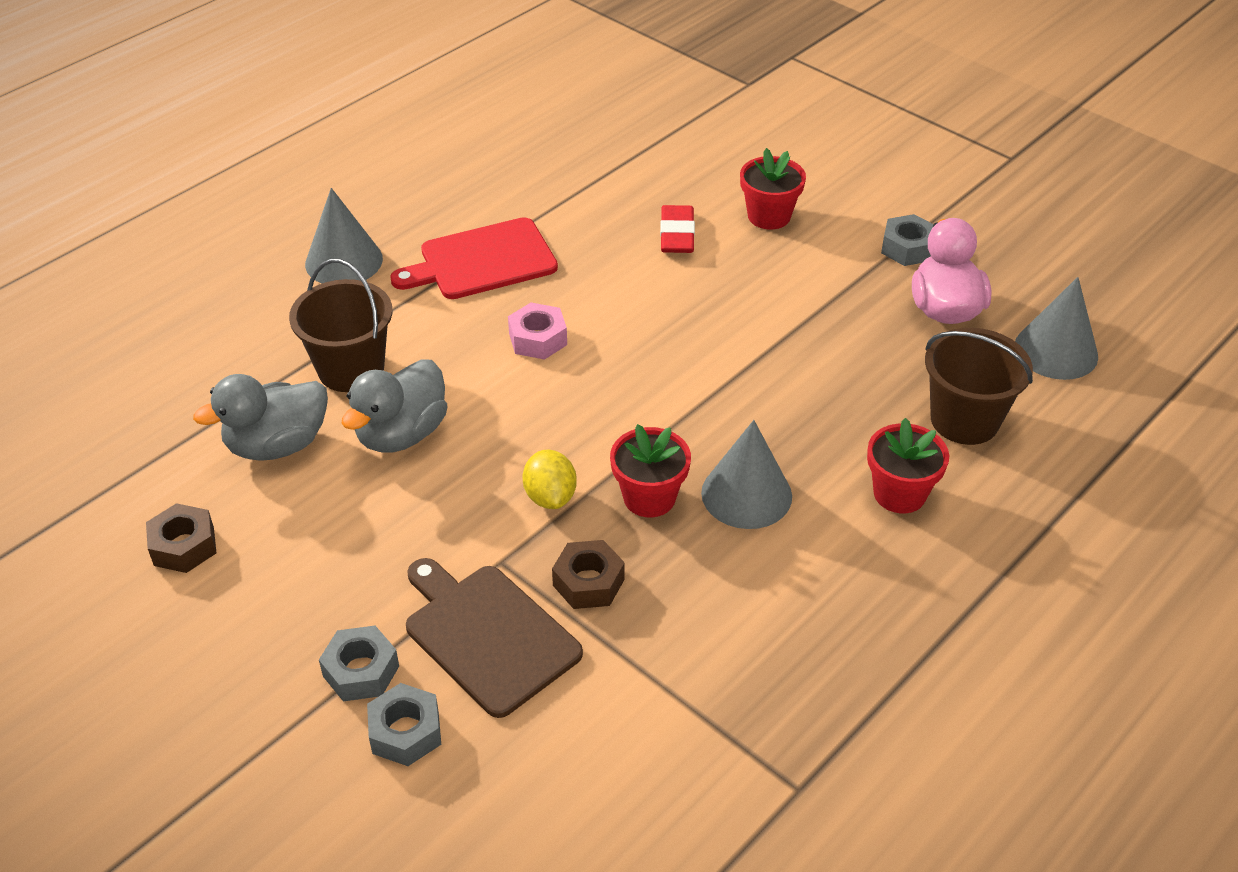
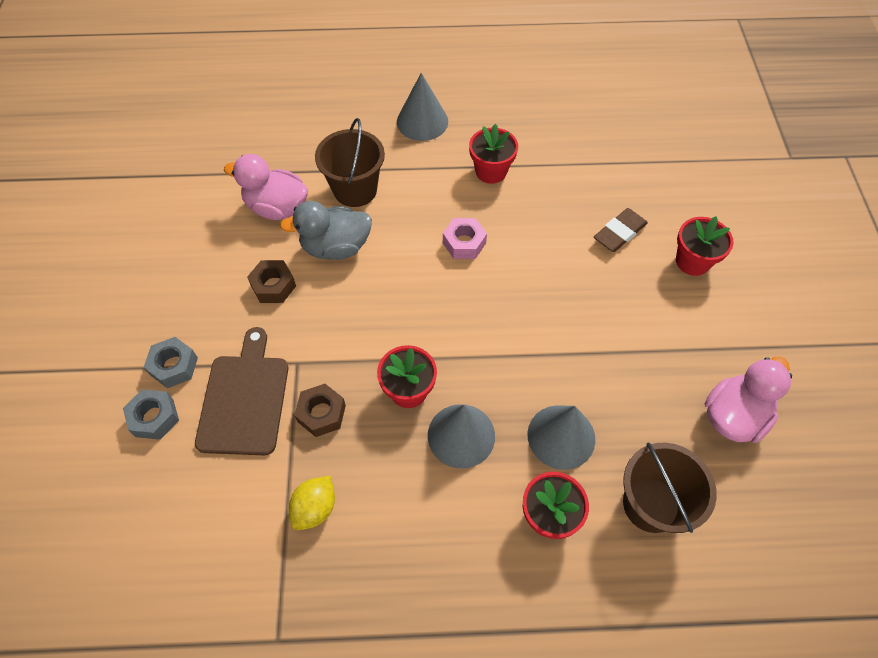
camera: 45 degrees right, 15 degrees up
brown nut [146,503,216,573] -> brown nut moved to [247,260,296,303]
grey duck [193,374,328,461] -> pink duck [224,154,308,220]
red cutting board [390,217,558,299] -> red flower pot [469,124,518,184]
yellow lemon [523,450,577,509] -> yellow lemon moved to [289,476,335,530]
red eraser [660,205,695,253] -> brown eraser [594,208,648,252]
grey nut [881,214,933,266] -> none
grey cone [1015,277,1098,380] -> grey cone moved to [528,405,595,470]

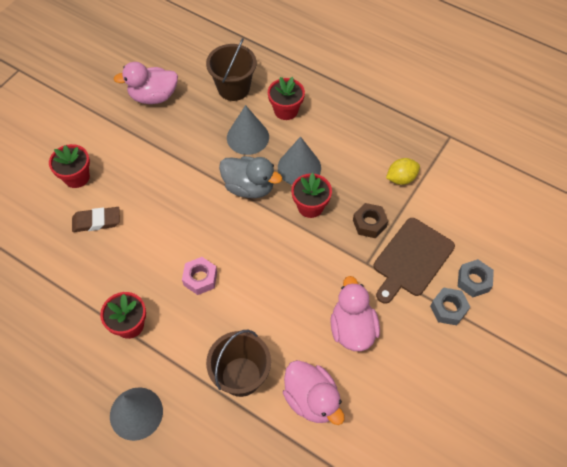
camera: 145 degrees left, 0 degrees up
brown nut [247,260,296,303] -> pink duck [330,276,380,351]
grey duck [280,201,372,260] -> grey duck moved to [219,156,282,198]

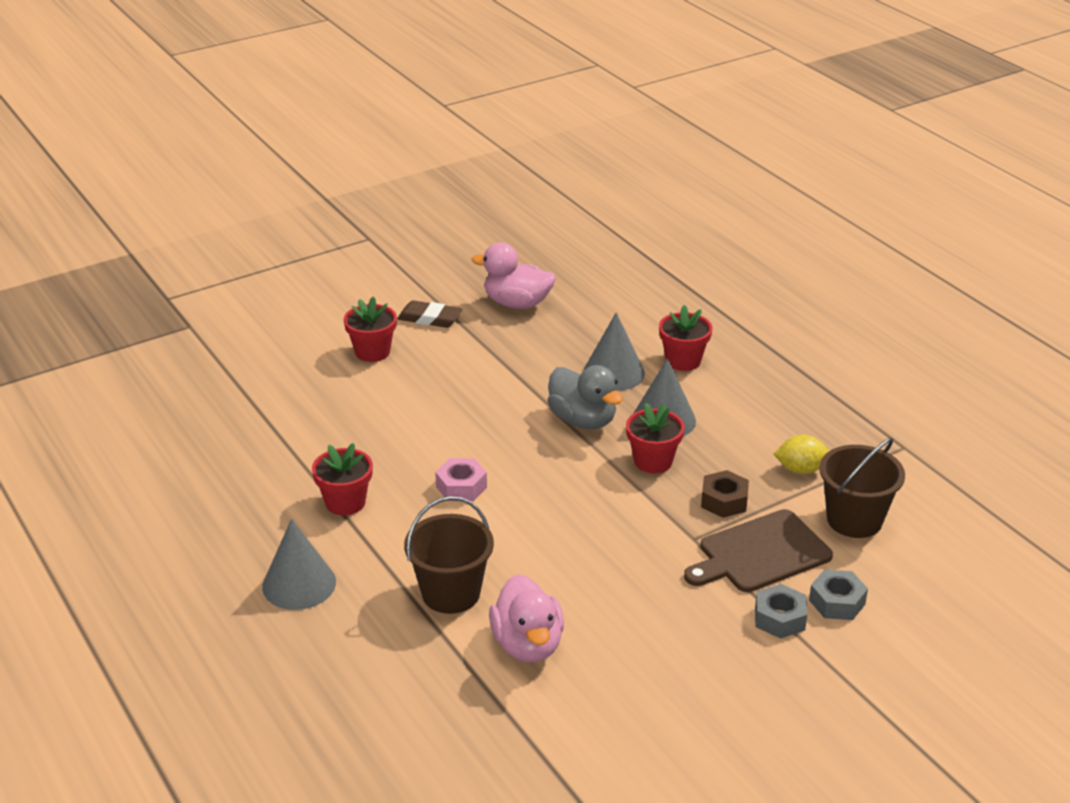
camera: 25 degrees right, 25 degrees down
brown eraser [72,207,120,232] -> brown eraser moved to [397,300,462,328]
brown bucket [206,38,257,101] -> brown bucket moved to [819,437,905,538]
pink duck [330,276,380,351] -> none

